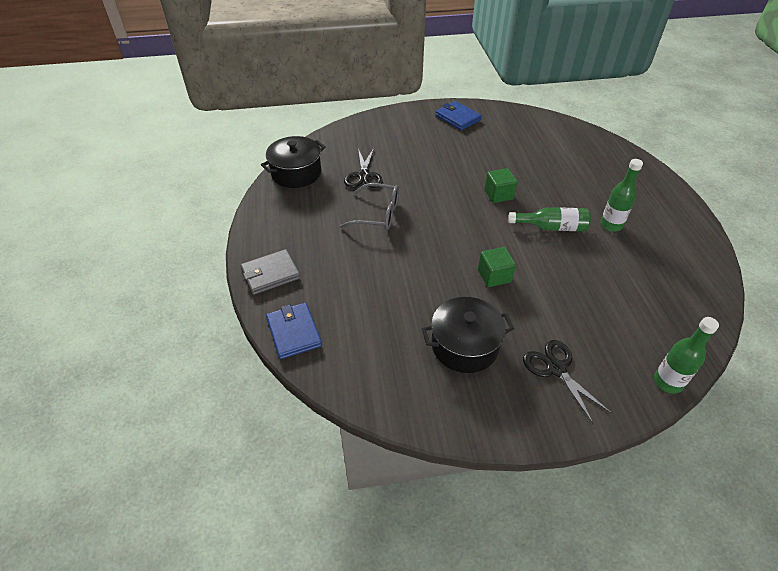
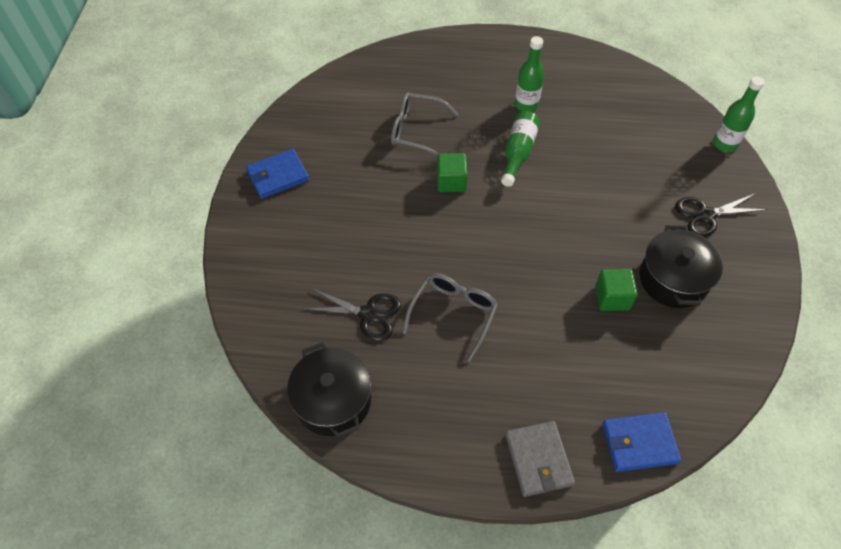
camera: 75 degrees left, 10 degrees up
green cube [478,247,516,287] -> green cube moved to [595,269,638,311]
none -> grey glasses [391,93,458,156]

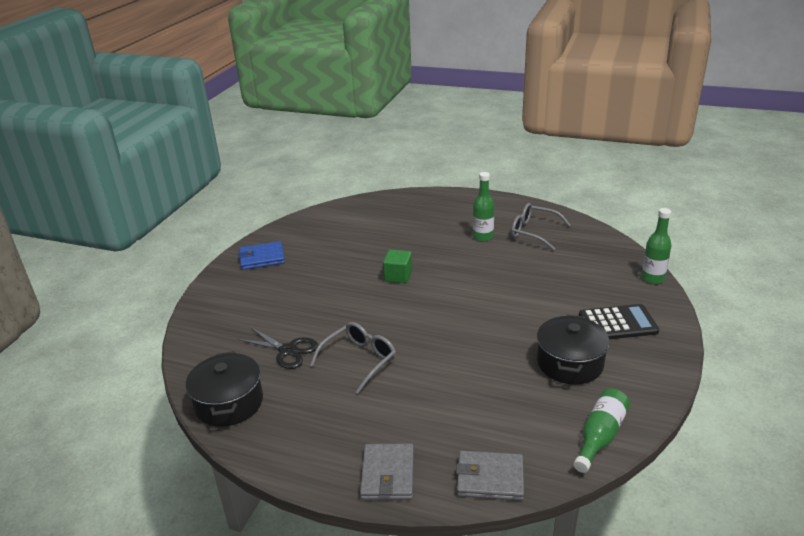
camera: 15 degrees right, 25 degrees down
grey glasses [391,93,458,156] -> grey glasses moved to [511,203,570,250]
green bottle [501,111,540,187] -> green bottle moved to [573,389,630,473]
green cube [595,269,638,311] -> none
blue wallet [602,412,681,472] -> grey wallet [456,451,524,501]
black scissors [675,193,767,237] -> black calculator [579,304,659,339]

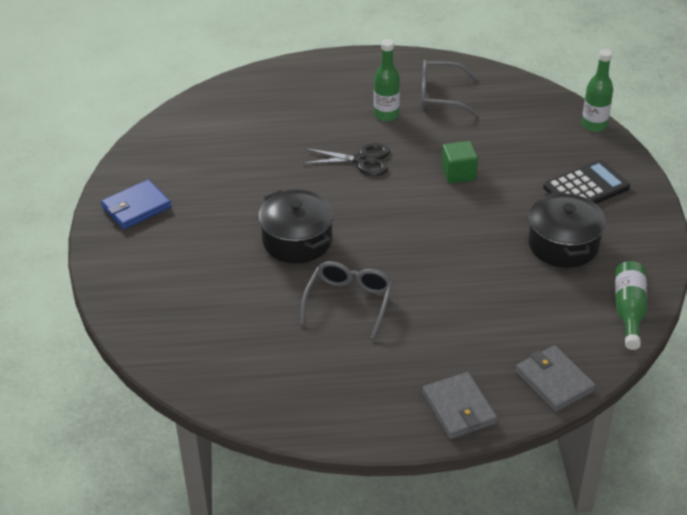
camera: 25 degrees left, 10 degrees up
black pot [186,351,263,427] -> black pot moved to [259,190,334,263]
black scissors [237,327,318,369] -> black scissors moved to [301,144,390,176]
green cube [383,250,412,283] -> green cube moved to [441,141,478,183]
grey wallet [456,451,524,501] -> grey wallet turned 75 degrees clockwise [515,345,596,412]

